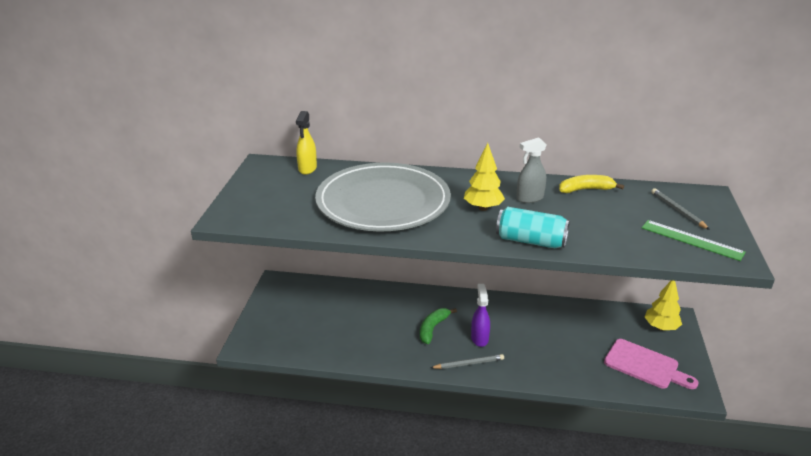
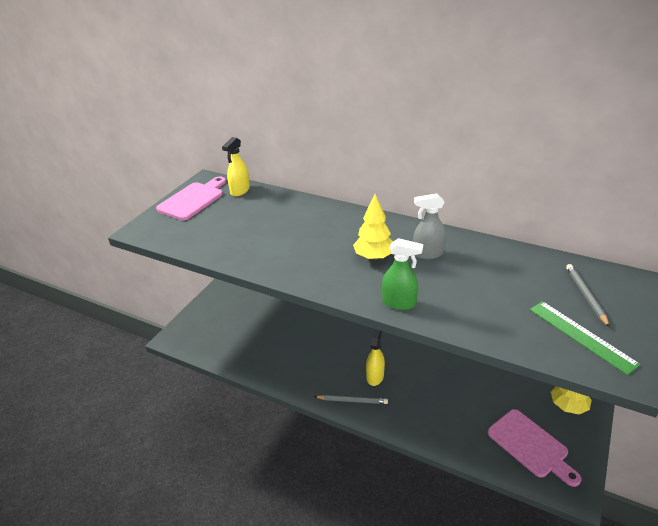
camera: 20 degrees right, 5 degrees up
grey plate [315,163,451,232] -> none
green banana [420,308,457,344] -> none
purple spray bottle [471,284,490,347] -> yellow spray bottle [366,329,385,386]
turquoise can [496,207,570,248] -> green spray bottle [382,238,423,310]
yellow banana [559,175,624,193] -> none
none -> pink cutting board [156,177,226,220]

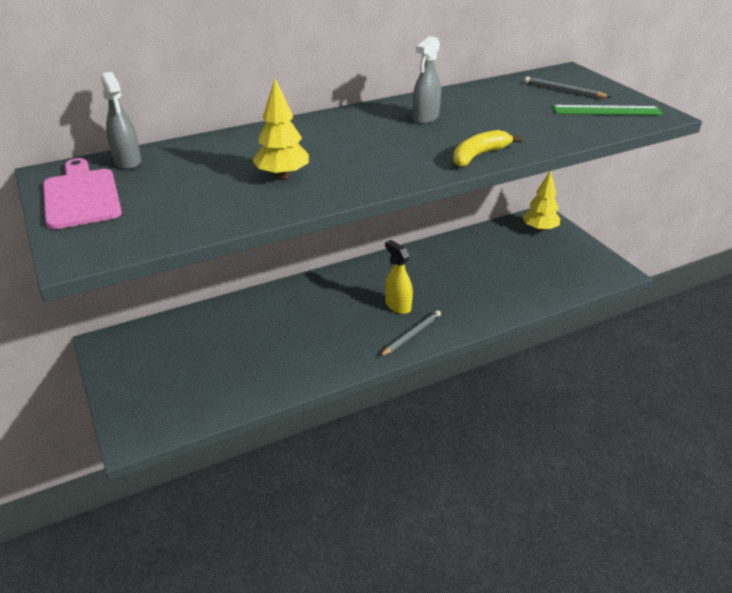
camera: 55 degrees left, 0 degrees up
yellow spray bottle [222,137,250,196] -> grey spray bottle [101,72,141,169]
yellow tree [353,194,393,260] -> yellow tree moved to [252,79,309,179]
green spray bottle [382,238,423,310] -> yellow banana [453,130,523,167]
pink cutting board [488,409,582,487] -> none

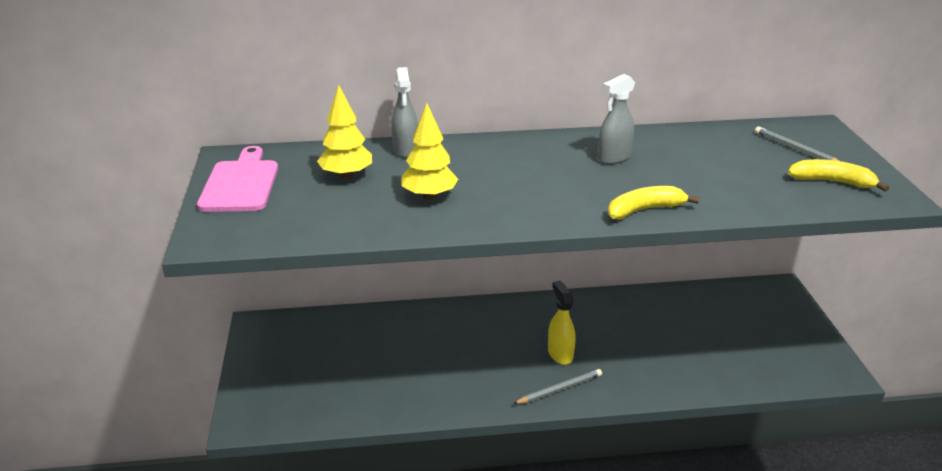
camera: 20 degrees right, 5 degrees down
grey spray bottle [101,72,141,169] -> grey spray bottle moved to [392,67,418,158]
yellow tree [523,171,560,232] -> yellow tree moved to [317,85,372,179]
green ruler [553,105,663,115] -> yellow banana [788,159,889,192]

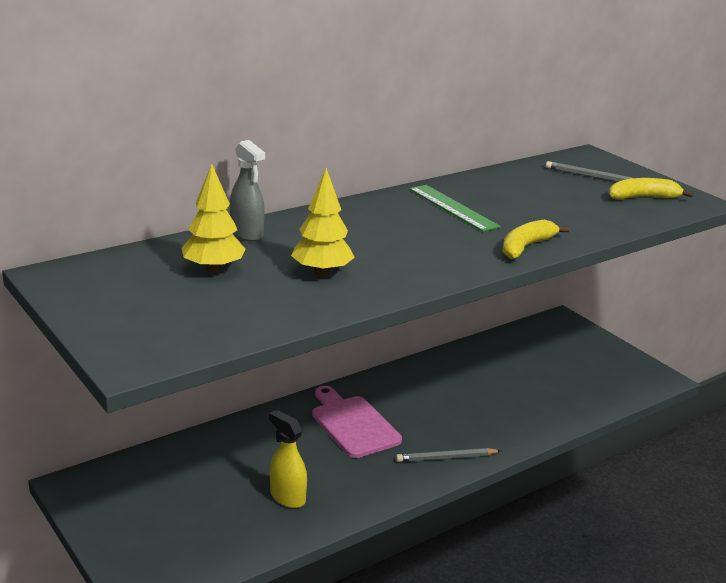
camera: 30 degrees left, 5 degrees down
pink cutting board [197,146,278,212] -> pink cutting board moved to [312,386,402,458]
grey pencil [513,369,602,404] -> grey pencil turned 135 degrees counterclockwise [396,448,501,462]
yellow spray bottle [548,280,576,365] -> yellow spray bottle moved to [269,410,307,508]
grey spray bottle [598,74,635,164] -> green ruler [409,185,501,232]

